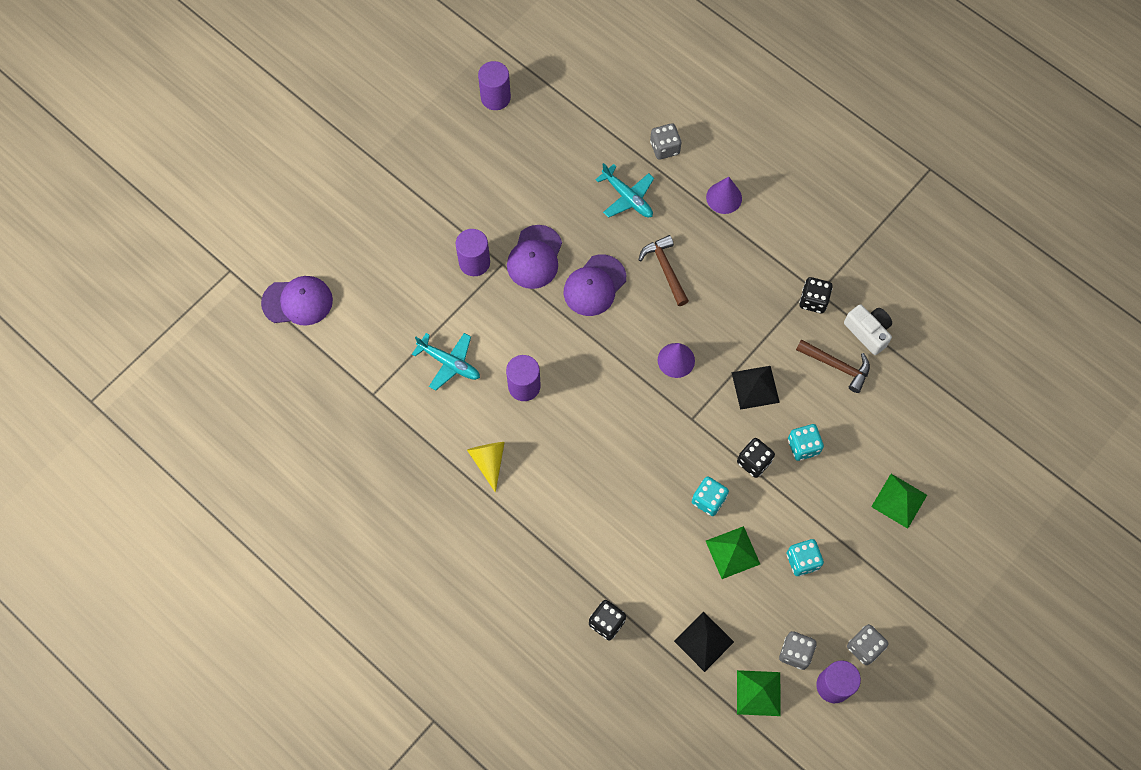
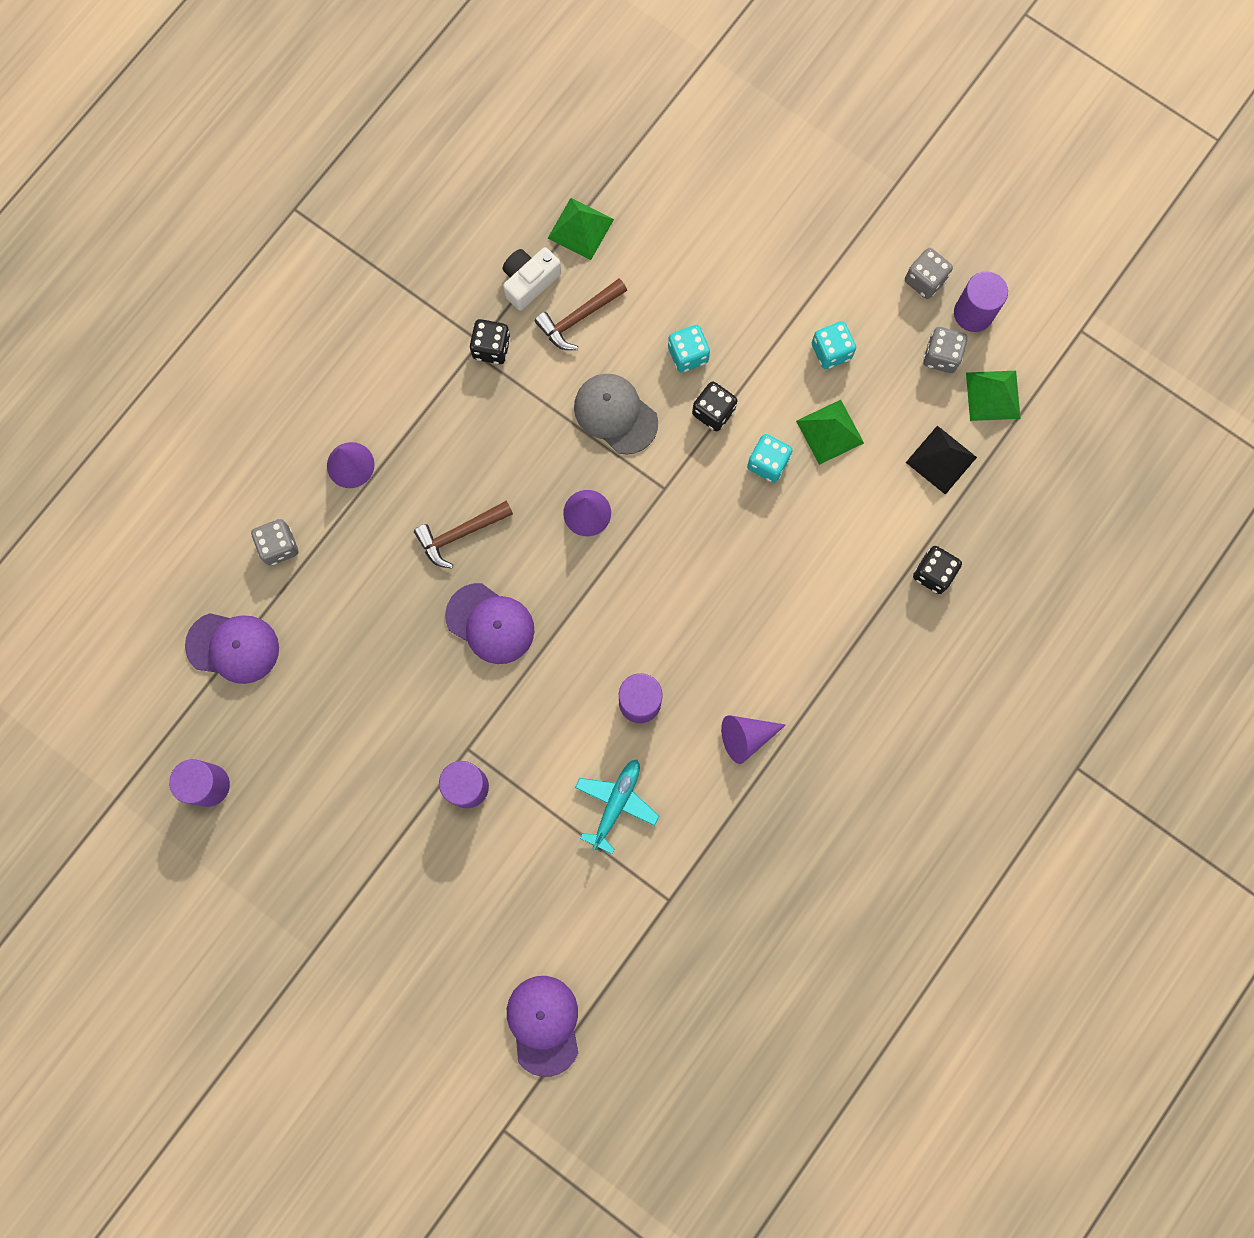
camera: 95 degrees left, 10 degrees up
yellow cone [467,442,505,493] -> purple cone [721,715,786,764]
purple cap [507,225,562,289] -> purple cap moved to [185,613,279,684]
turquoise plane [595,163,654,218] -> none
black pyramid [731,366,780,410] -> grey cap [574,374,658,455]
brown hammer [796,339,870,393] -> brown hammer turned 150 degrees counterclockwise [534,278,627,350]
green pyramid [871,474,927,529] -> green pyramid moved to [547,198,614,260]

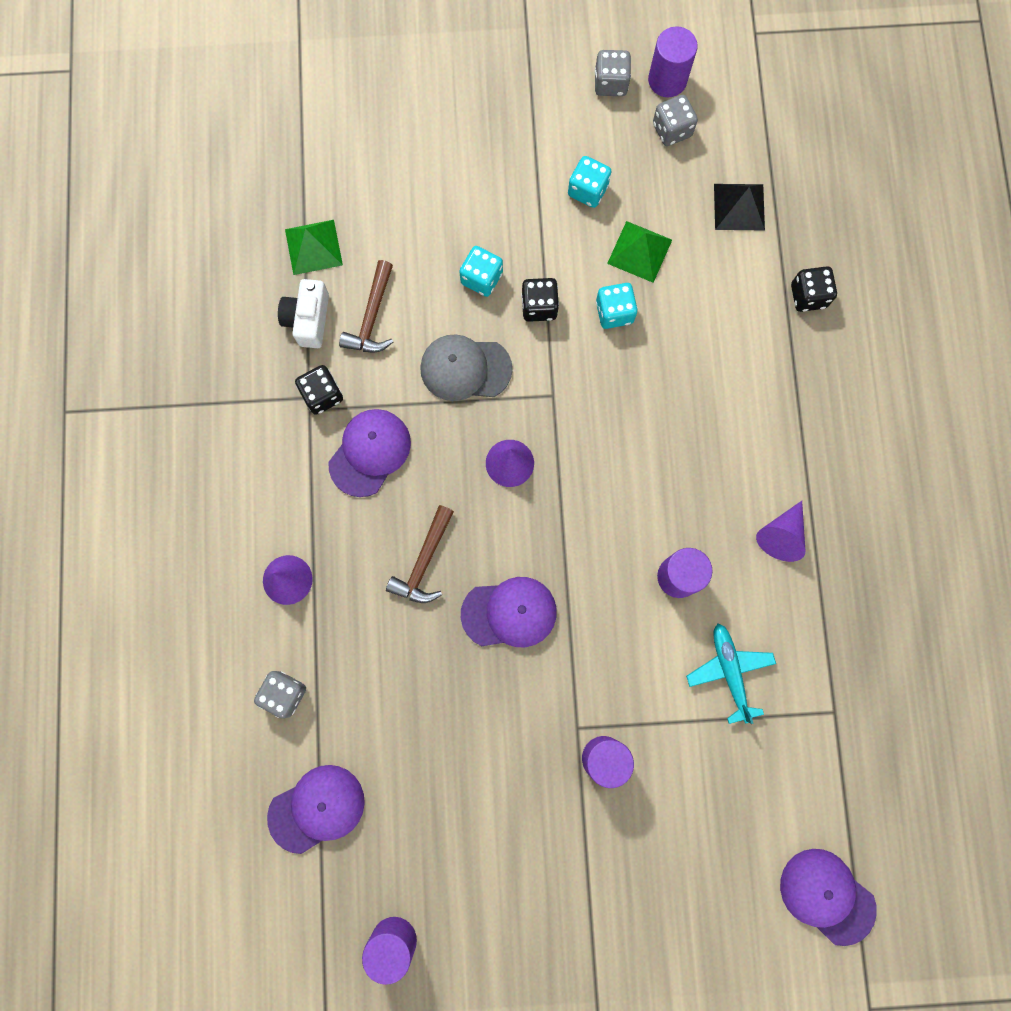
camera: 40 degrees left, 0 degrees up
green pyramid [966,371,1021,421] -> none
none -> purple cap [329,409,411,497]

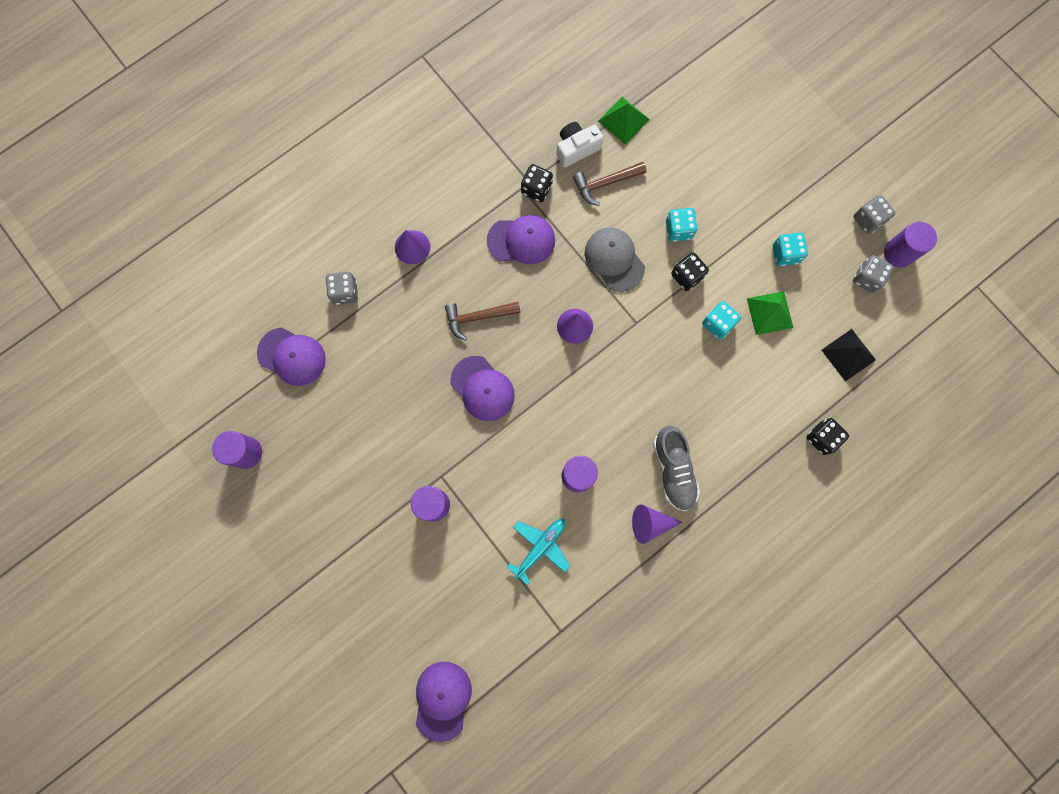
camera: 55 degrees right, 0 degrees up
none -> grey shoe [653,426,700,511]

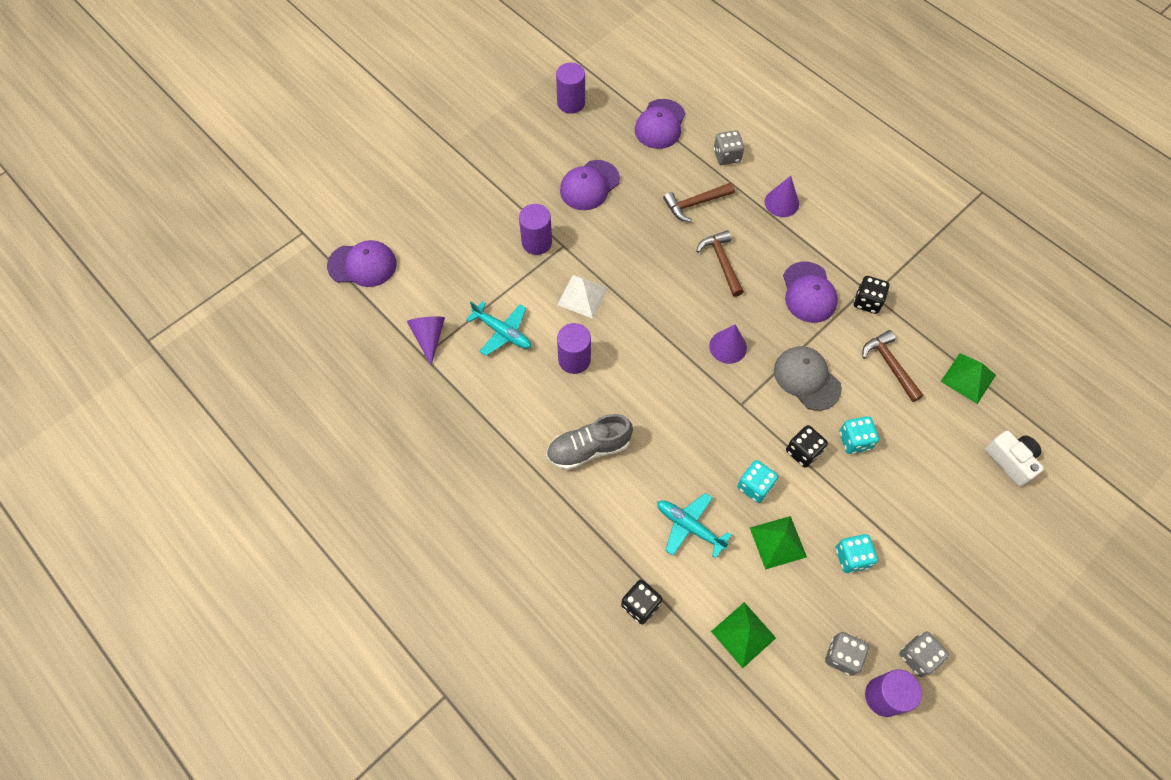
camera: 85 degrees right, 15 degrees down
purple cap [450,356,515,421] -> purple cap moved to [560,160,620,210]
white camera [556,122,603,167] -> white camera moved to [985,430,1044,486]
grey cap [585,228,645,292] -> grey cap turned 90 degrees counterclockwise [774,346,842,411]
purple cone [632,505,683,544] -> purple cone moved to [407,316,445,366]
black pyramid [822,329,876,382] -> green pyramid [711,602,776,668]
none -> white pyramid [557,275,608,319]
none -> turquoise plane [657,493,732,558]
none -> brown hammer [663,182,735,222]

